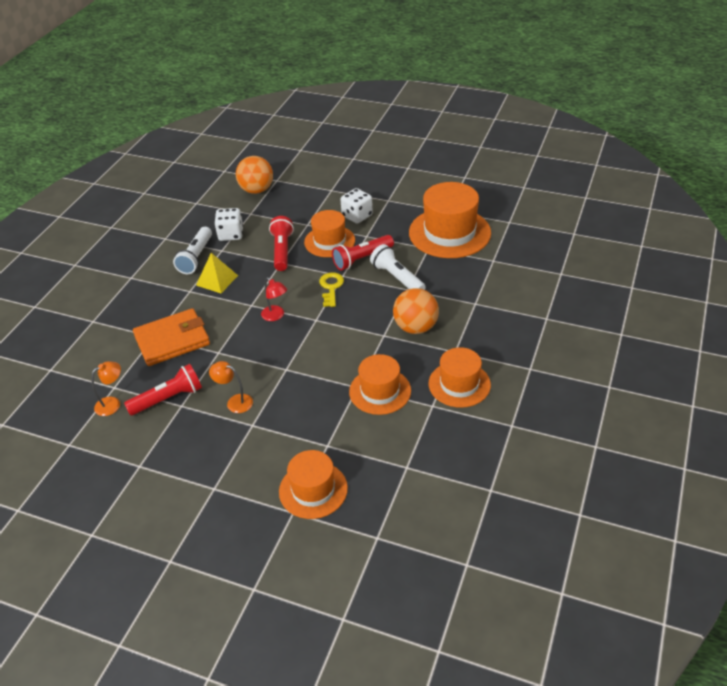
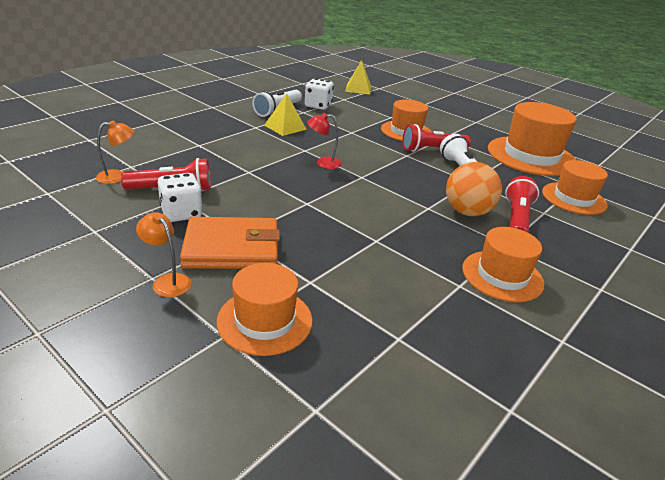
camera: 15 degrees right, 10 degrees down
orange wallet [133,308,210,366] -> orange wallet moved to [180,217,280,269]
orange lamp [209,361,253,413] -> orange lamp moved to [136,212,191,297]
orange ball [236,156,273,194] -> yellow pyramid [345,60,371,95]
red lamp [261,277,287,321] -> red lamp turned 105 degrees clockwise [307,113,342,169]
red flashlight [269,216,294,271] -> red flashlight moved to [505,176,539,233]
yellow key [319,272,344,307] -> none
white dice [340,188,373,224] -> white dice moved to [158,173,203,222]
orange hat [349,354,411,415] -> orange hat moved to [542,160,608,215]

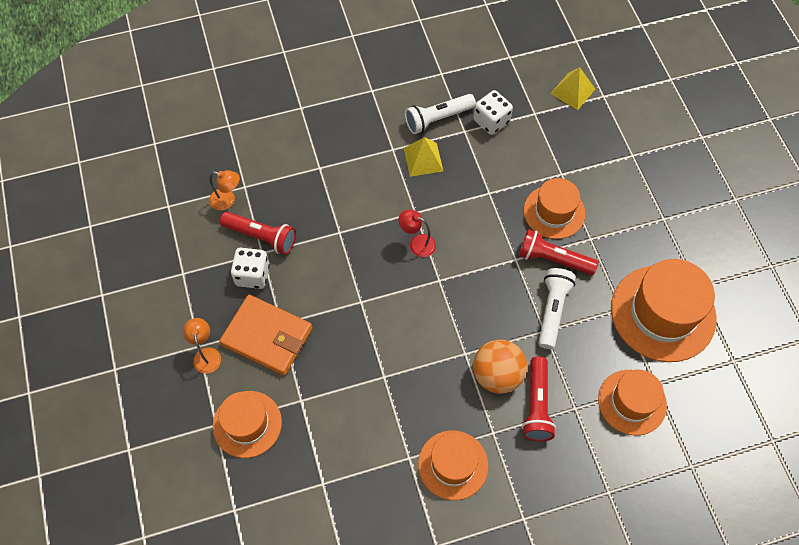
camera: 35 degrees right, 30 degrees up
red flashlight [505,176,539,233] -> red flashlight turned 135 degrees clockwise [522,356,556,441]

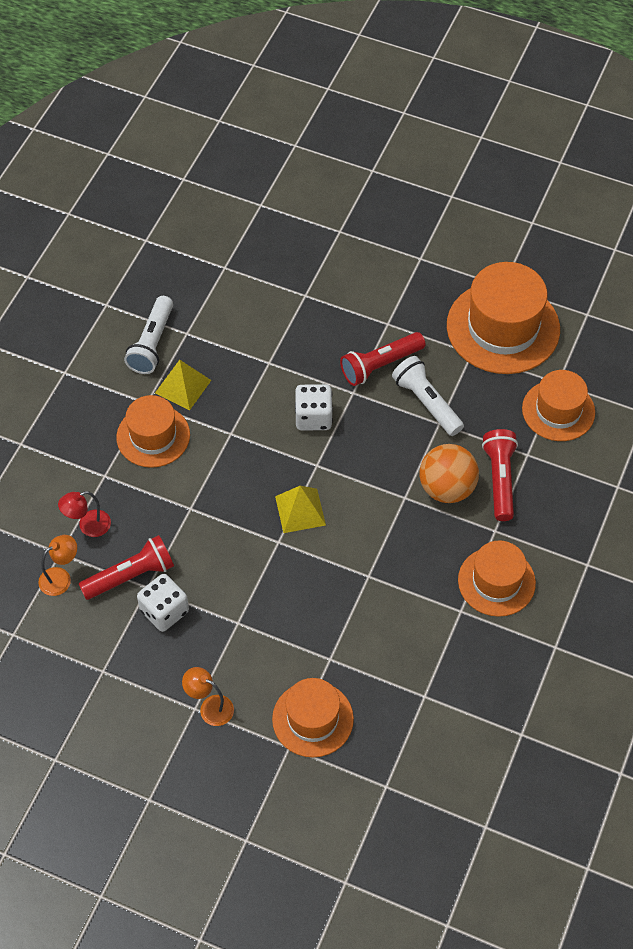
camera: 50 degrees left, 5 degrees down
orange wallet [219,295,312,376] -> none
red lamp [398,210,436,257] -> red lamp moved to [58,491,111,537]
white dice [473,90,513,135] -> white dice moved to [295,384,333,431]
red flashlight [522,356,556,441] -> red flashlight turned 135 degrees counterclockwise [482,429,518,521]
orange hat [523,178,585,239] -> orange hat moved to [116,395,190,468]
yellow pyramid [550,67,595,110] -> yellow pyramid moved to [275,486,326,533]

